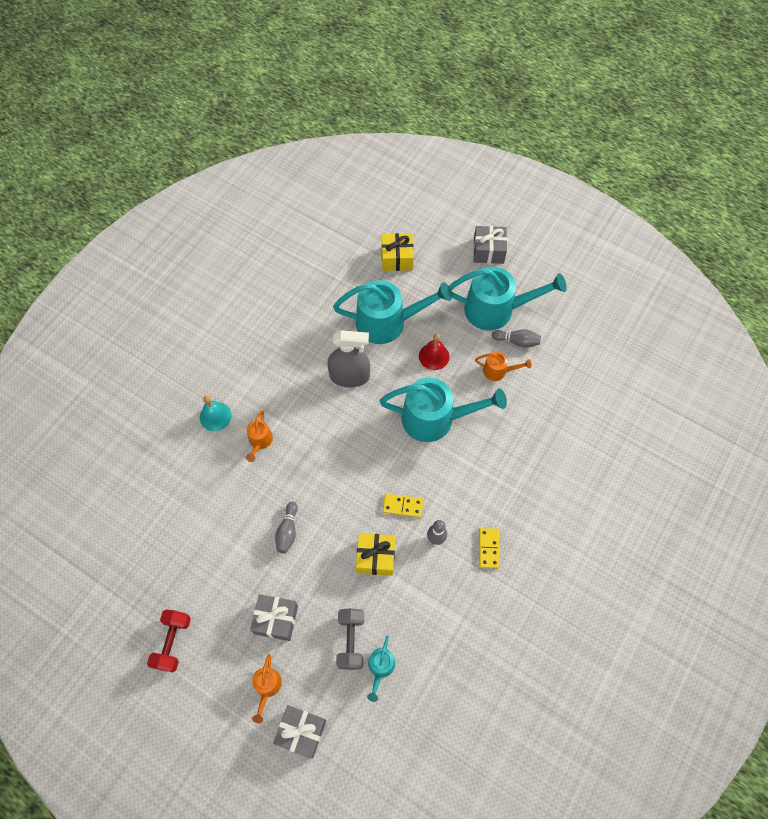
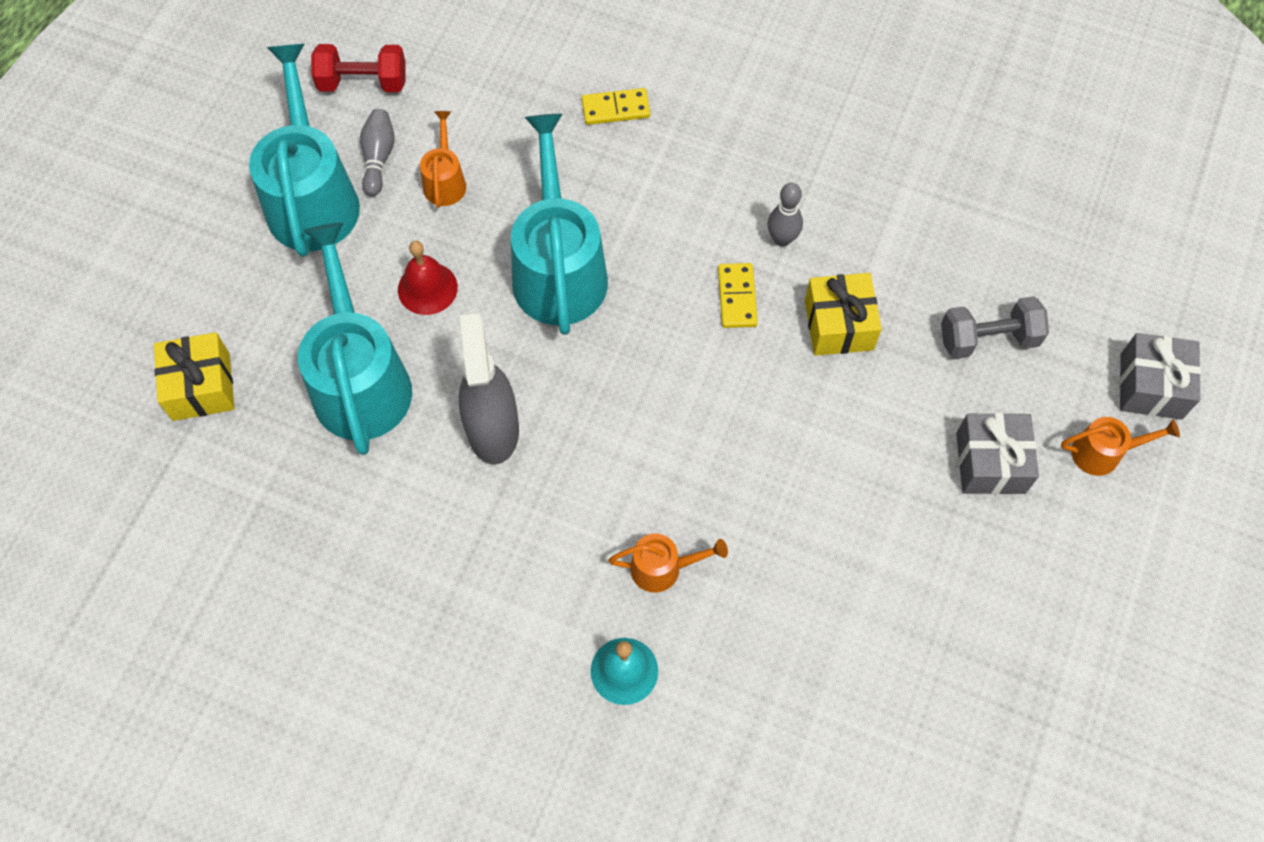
camera: 100 degrees left, 0 degrees up
red dumbbell [147,609,191,672] -> red dumbbell moved to [311,44,406,92]
grey bowling pin [275,502,298,554] -> none
turquoise watering can [367,635,395,702] -> none
grey gift [473,226,507,264] -> none
yellow domino [479,528,500,569] -> yellow domino moved to [582,88,650,125]

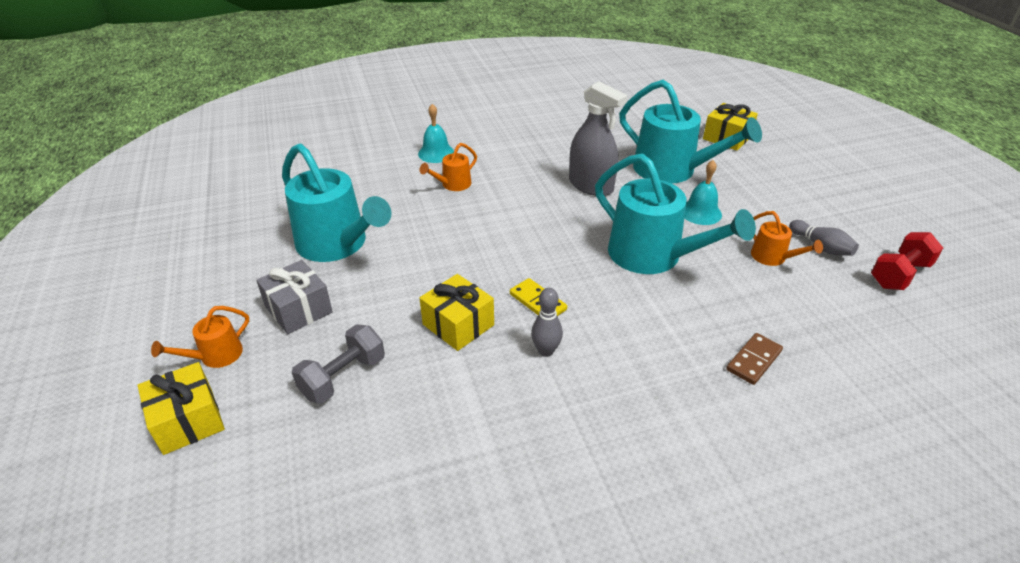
camera: 140 degrees right, 25 degrees down
turquoise watering can [249,44,360,257] -> turquoise watering can moved to [282,143,391,262]
red bell [398,241,458,315] -> turquoise bell [685,160,722,225]
yellow domino [582,88,650,125] -> brown domino [726,333,783,385]
grey gift [1120,333,1201,420] -> yellow gift [138,362,225,455]

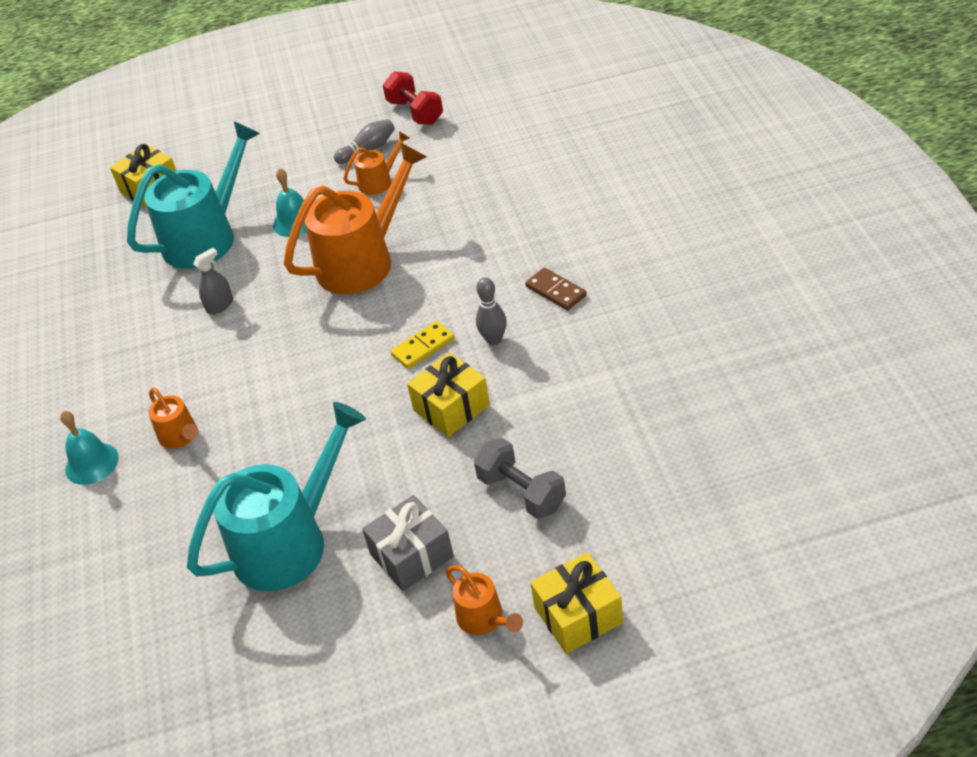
camera: 80 degrees left, 5 degrees up
grey spray bottle [569,81,628,196] -> grey spray bottle [193,248,233,314], size x0.50
turquoise watering can [595,153,756,274] -> orange watering can [284,143,427,294]
brown domino [726,333,783,385] -> brown domino moved to [525,268,587,310]

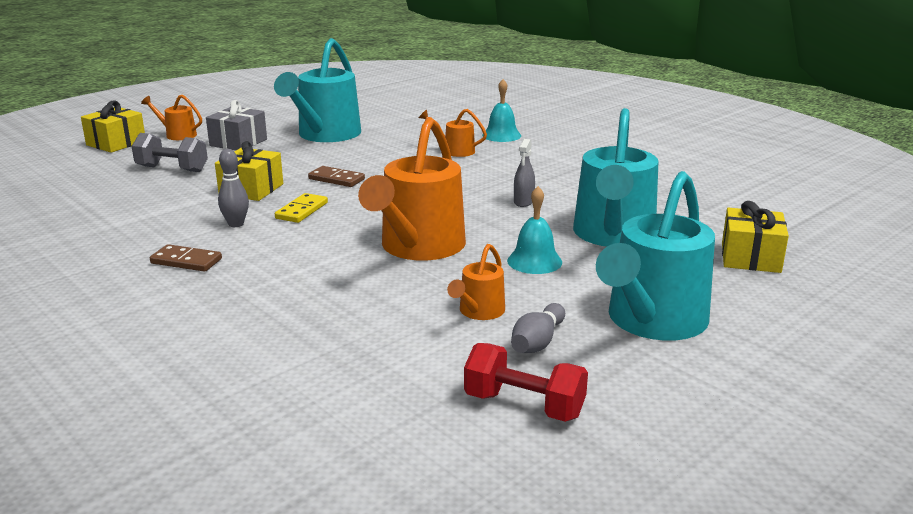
camera: 145 degrees right, 20 degrees down
none -> brown domino [308,166,365,187]
none -> turquoise watering can [596,171,715,341]

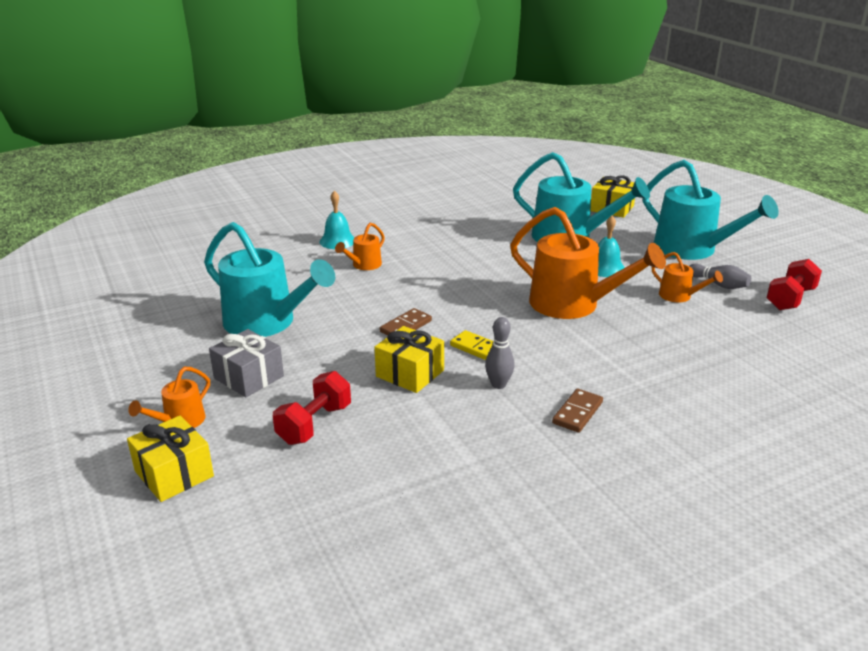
camera: 75 degrees left, 5 degrees up
grey dumbbell [132,133,208,172] -> red dumbbell [273,371,351,445]
grey spray bottle [514,139,535,207] -> none

